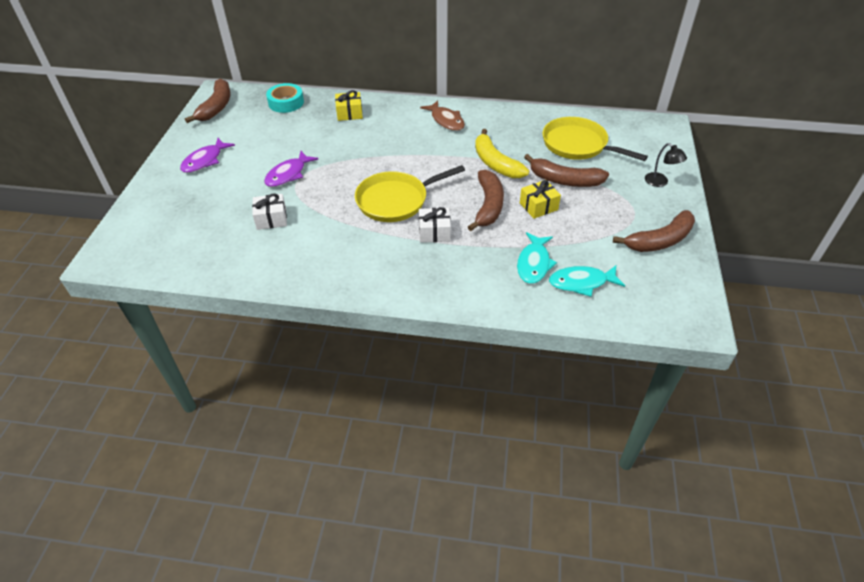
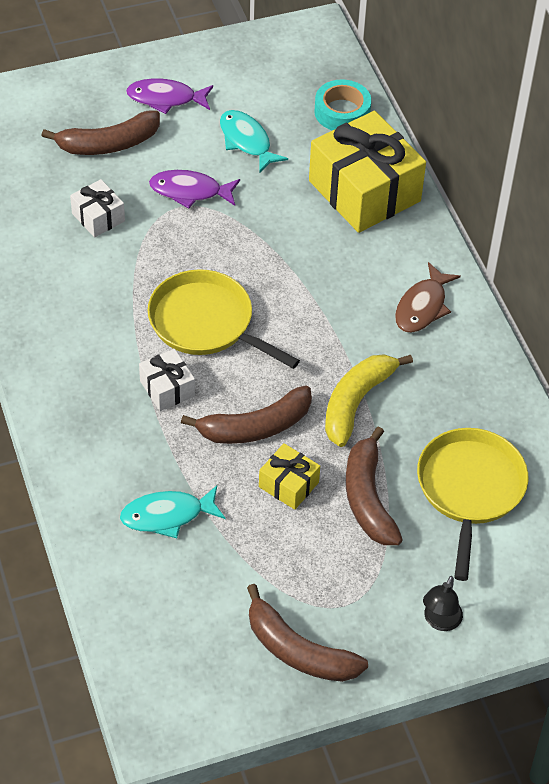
camera: 60 degrees right, 5 degrees up
brown banana [185,79,230,123] -> brown banana moved to [41,110,160,155]
yellow gift [335,90,363,121] -> yellow gift [309,111,426,233], size x2.14
turquoise fish [549,266,625,297] -> turquoise fish moved to [220,110,288,173]

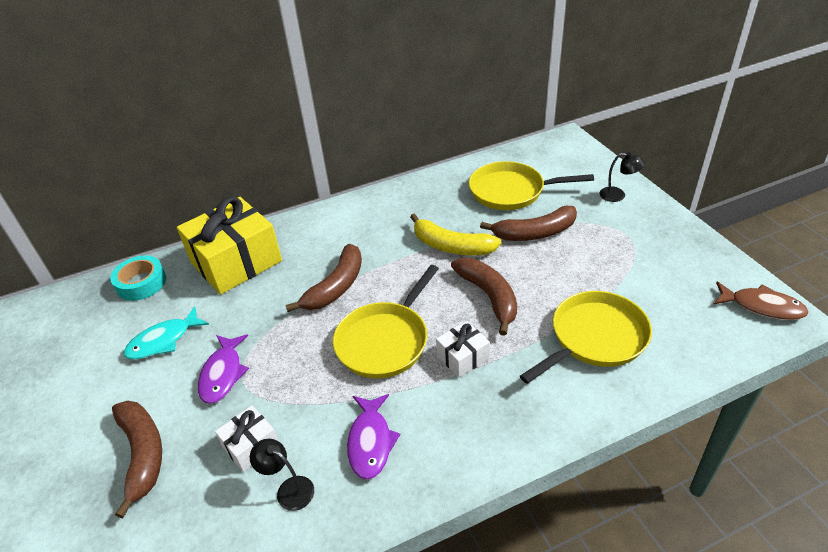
camera: 90 degrees left, 10 degrees down
turquoise fish [120,485,225,538] -> yellow pan [520,291,652,384]
purple fish [126,78,213,114] -> purple fish moved to [347,394,400,480]
brown banana [247,584,368,682] -> brown banana moved to [286,244,362,312]
yellow gift [259,443,320,510] -> none
brown fish [395,262,461,333] -> brown fish moved to [713,282,809,320]
none -> black lamp [250,439,314,511]

